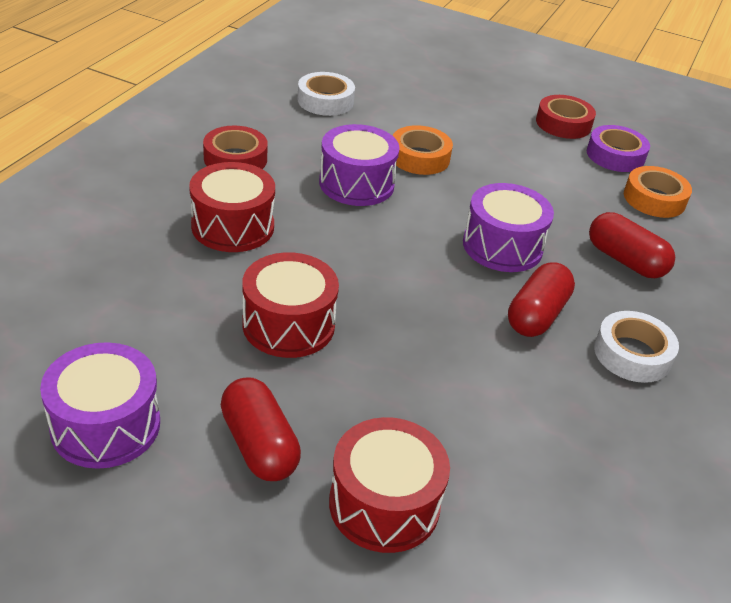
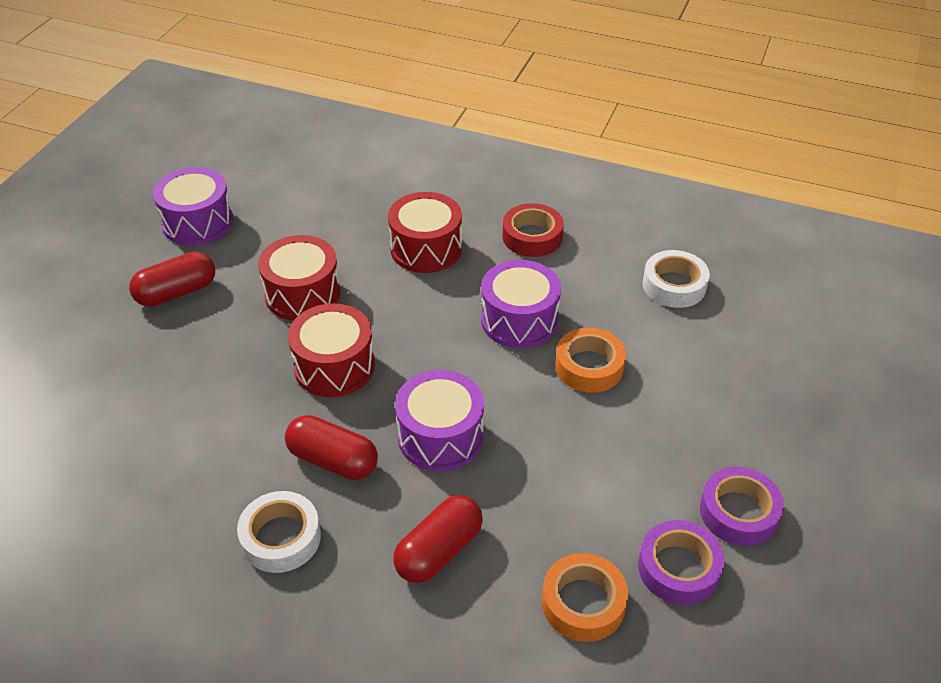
camera: 90 degrees right, 5 degrees up
red drum [329,417,450,553] -> red drum moved to [288,303,375,397]
red tape [536,95,596,139] -> purple tape [700,467,784,546]

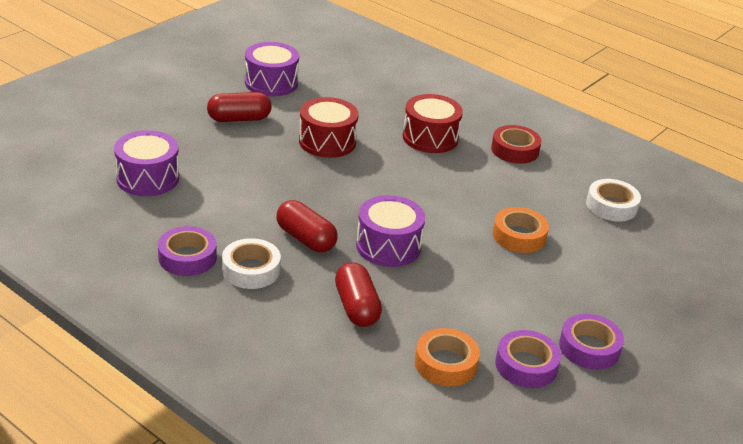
camera: 15 degrees right, 10 degrees down
red drum [288,303,375,397] -> none
red capsule [393,495,483,583] -> red capsule turned 75 degrees counterclockwise [335,262,382,327]
purple drum [481,260,561,348] -> purple drum moved to [114,130,179,196]
none -> purple tape [158,226,217,276]

